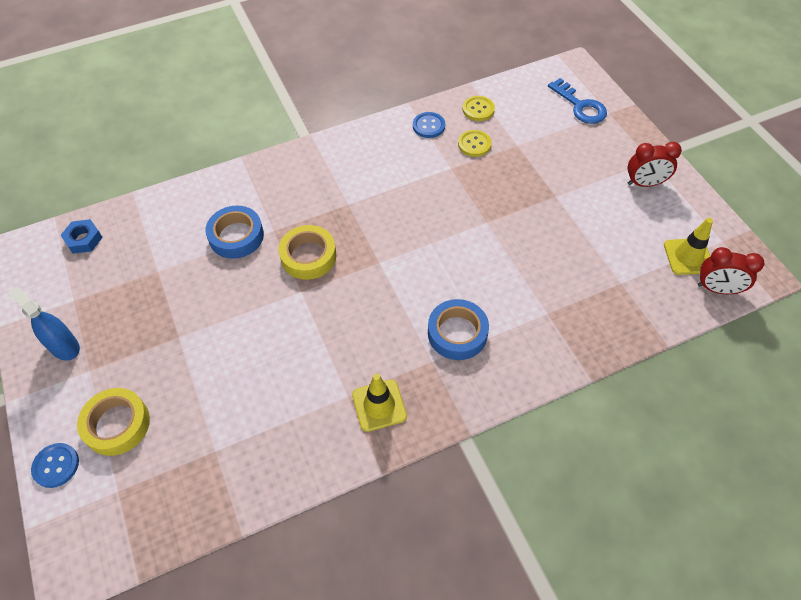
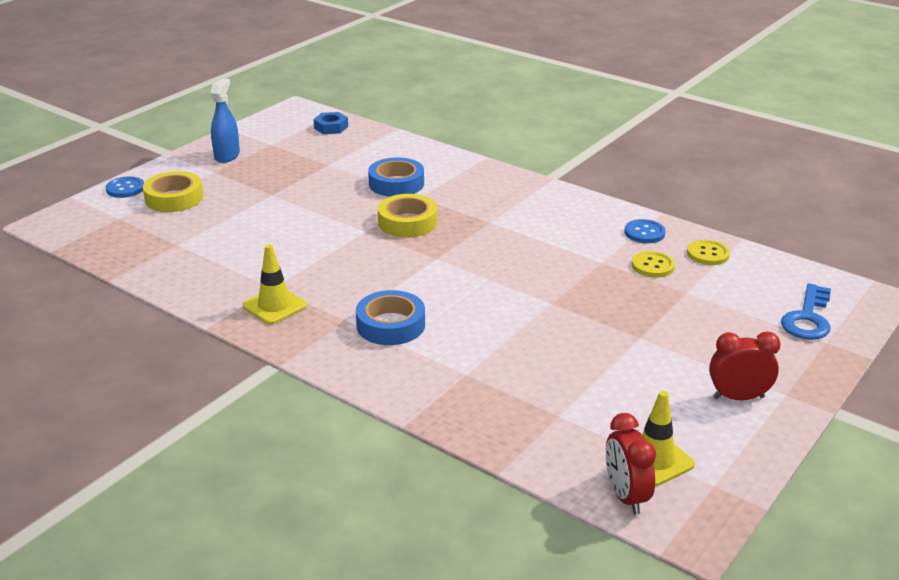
camera: 60 degrees right, 25 degrees down
red clock [628,142,682,187] -> red clock turned 120 degrees clockwise [709,331,781,400]

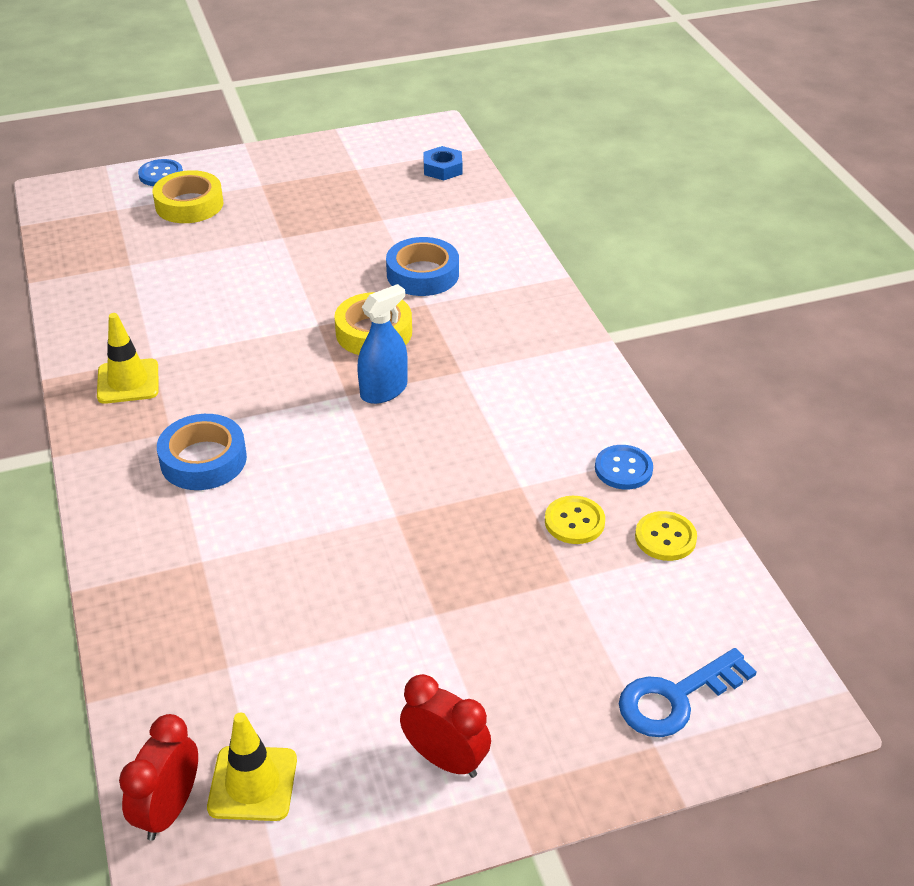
camera: 35 degrees right, 10 degrees up
blue spray bottle [210,78,240,163] -> blue spray bottle moved to [357,284,408,404]

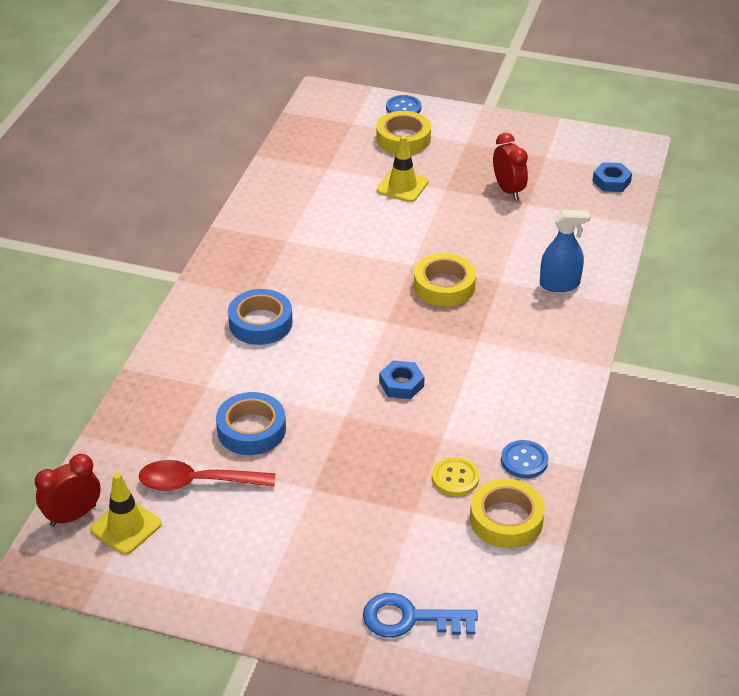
camera: 35 degrees right, 0 degrees up
yellow traffic cone [97,313,158,404] -> yellow traffic cone moved to [377,136,428,202]
blue spray bottle [357,284,408,404] -> blue spray bottle moved to [540,210,590,292]
blue tape [386,237,459,296] -> blue tape moved to [216,392,286,455]
red clock [400,674,491,778] -> red clock moved to [493,133,528,200]
yellow button [635,511,697,561] -> yellow tape [470,479,545,548]
none -> red spoon [139,460,275,491]
none -> blue nut [379,360,424,399]

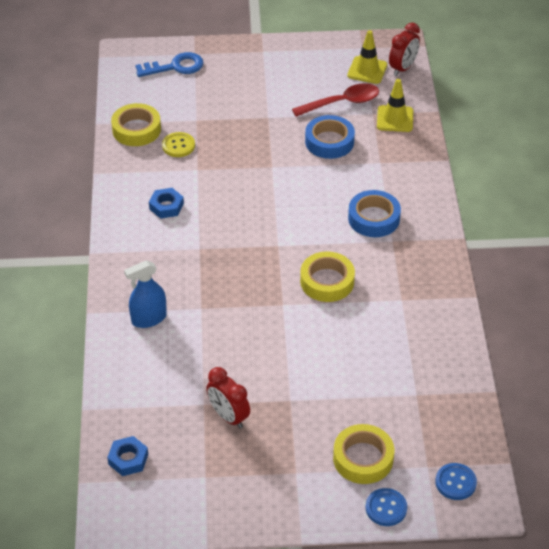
camera: 160 degrees right, 5 degrees up
yellow traffic cone [377,136,428,202] -> yellow traffic cone moved to [377,79,413,132]
blue nut [379,360,424,399] -> blue nut moved to [149,188,184,219]
yellow tape [414,253,476,307] -> yellow tape moved to [300,251,355,302]
blue button [501,440,548,478] -> blue button moved to [435,463,477,500]

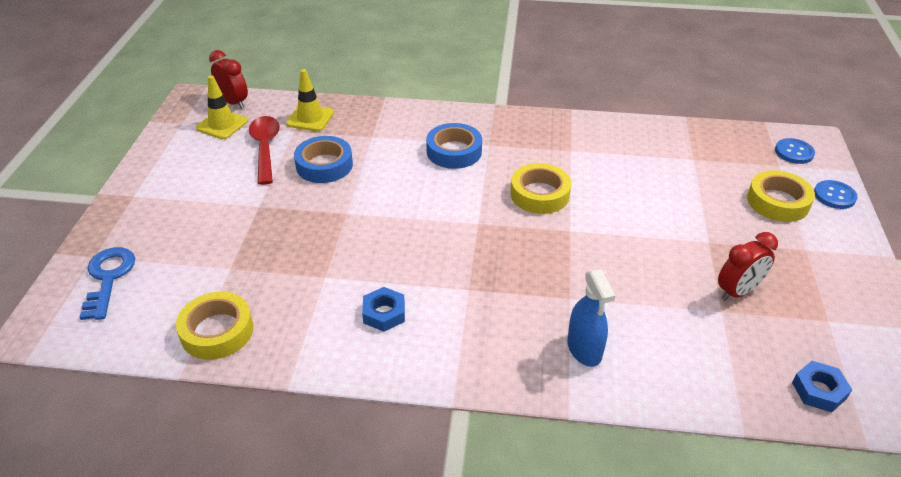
camera: 80 degrees left, 5 degrees down
yellow button [162,132,195,157] -> none

